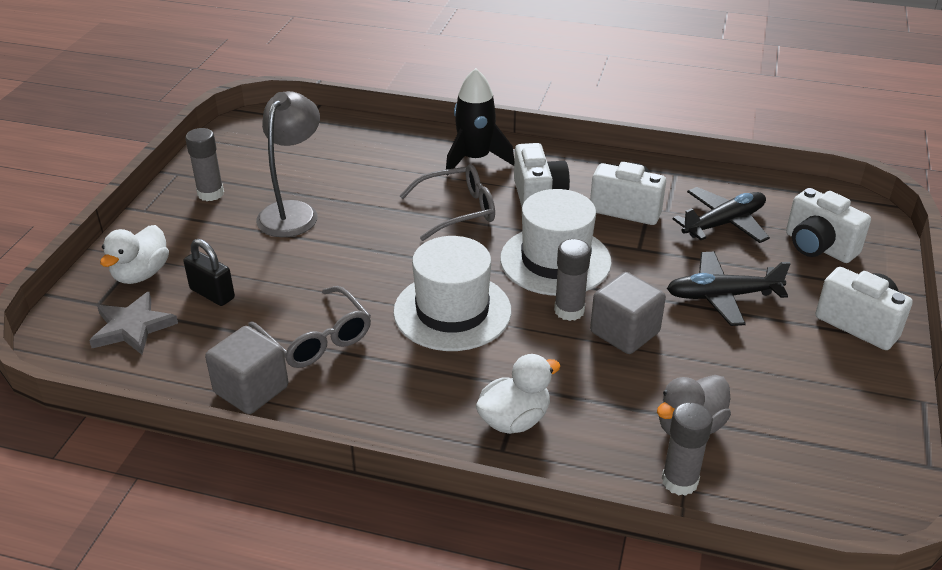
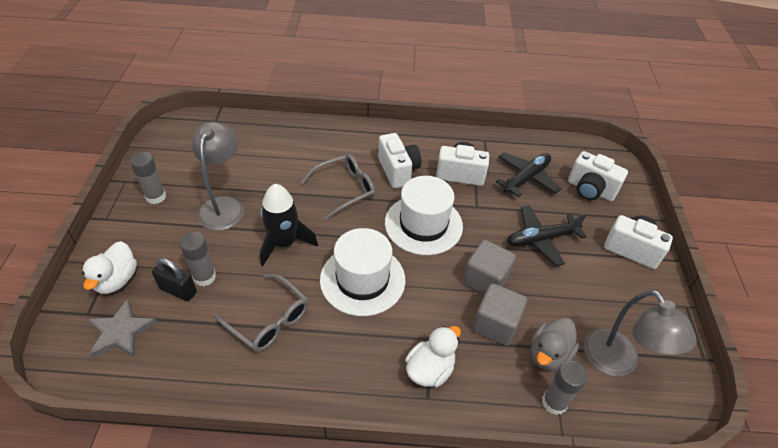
camera: 15 degrees left, 10 degrees up
grey cube [205,326,288,414] -> grey cube moved to [473,283,527,346]
black rocket [446,68,514,176] -> black rocket moved to [260,184,318,266]
grey glue stick [554,239,591,321] -> grey glue stick moved to [180,232,216,286]
none -> grey lamp [584,290,697,376]

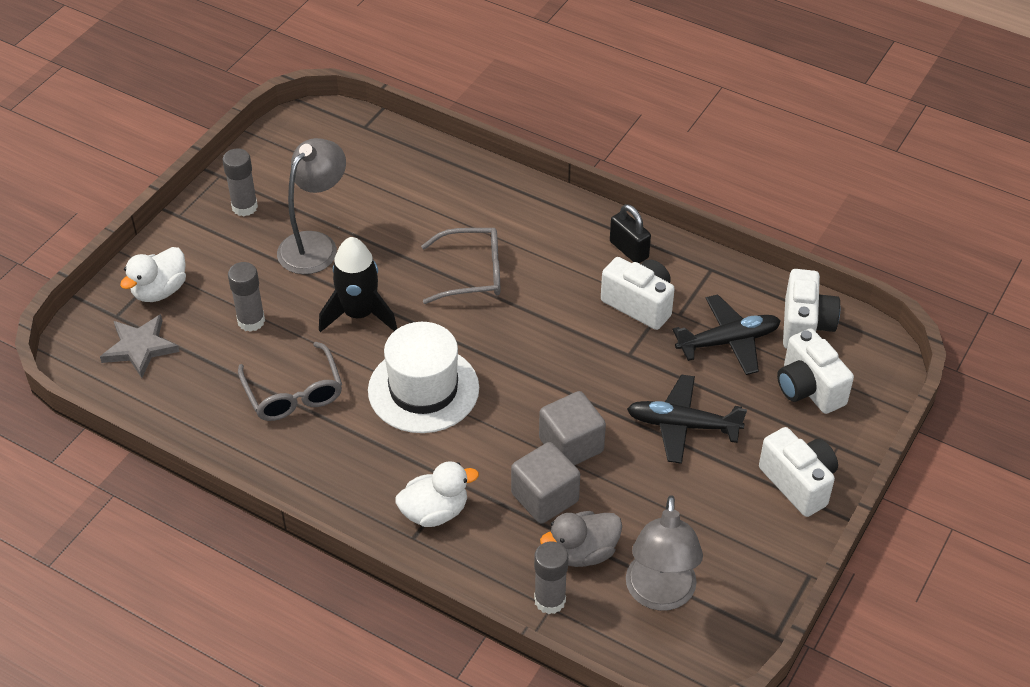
camera: 30 degrees right, 0 degrees up
black padlock [152,258,197,301] -> black padlock moved to [610,204,651,263]
white camera [378,133,421,188] -> white camera moved to [783,269,840,349]
white hat [385,176,463,255] -> none

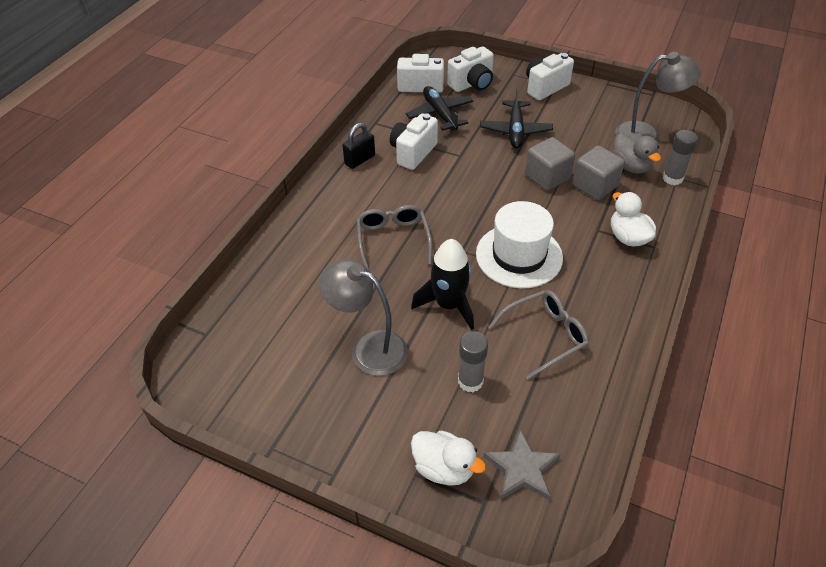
camera: 95 degrees left, 0 degrees up
grey glue stick [223,148,258,216] -> none

